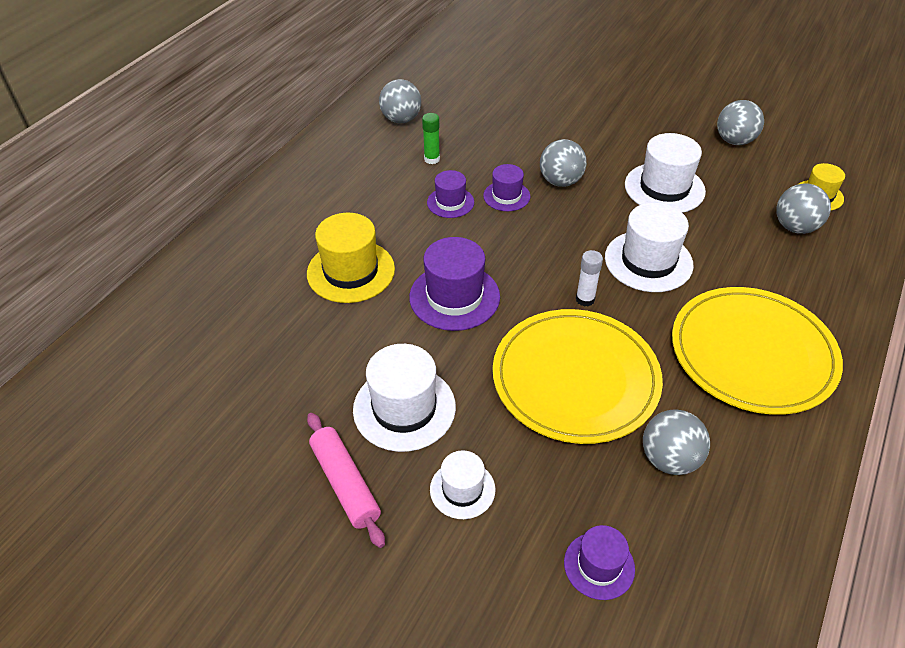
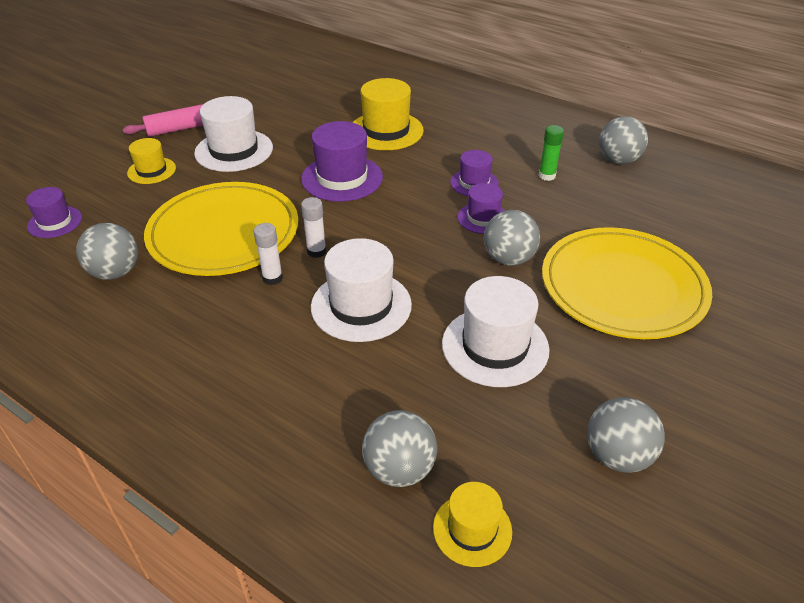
camera: 95 degrees right, 5 degrees down
white hat [430,450,495,519] -> yellow hat [127,138,176,184]
yellow plate [672,287,843,415] -> yellow plate moved to [542,227,712,339]
none -> white glue stick [254,223,283,285]

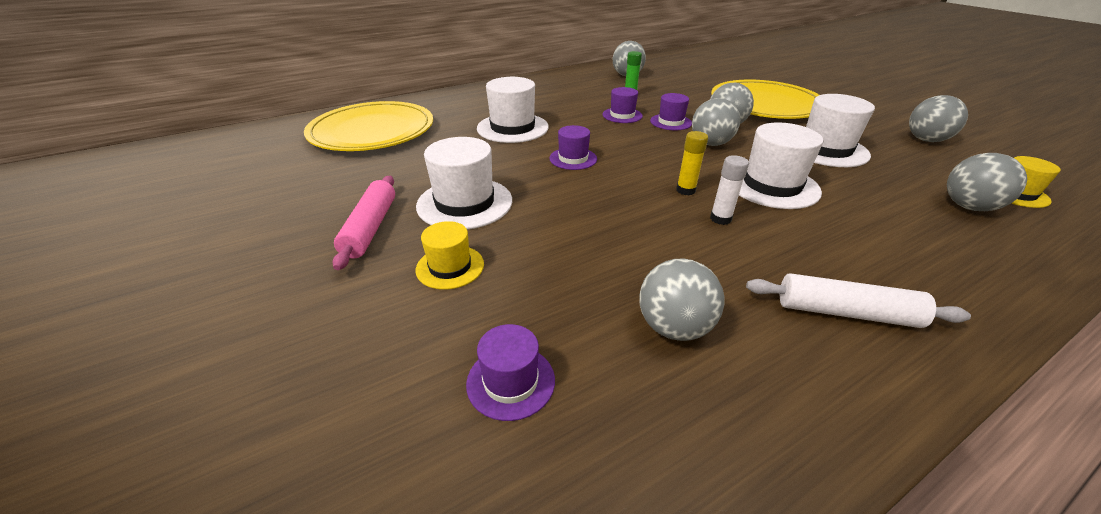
camera: 65 degrees left, 5 degrees down
yellow plate [144,182,298,276] -> yellow plate moved to [304,101,433,151]
purple hat [301,121,383,202] -> purple hat [549,125,597,170], size x0.59
white glue stick [301,197,326,258] -> yellow glue stick [676,131,708,195]
yellow hat [353,78,424,150] -> white hat [477,77,549,143]
none -> grey ball [692,98,740,146]
none -> white rolling pin [746,273,971,328]

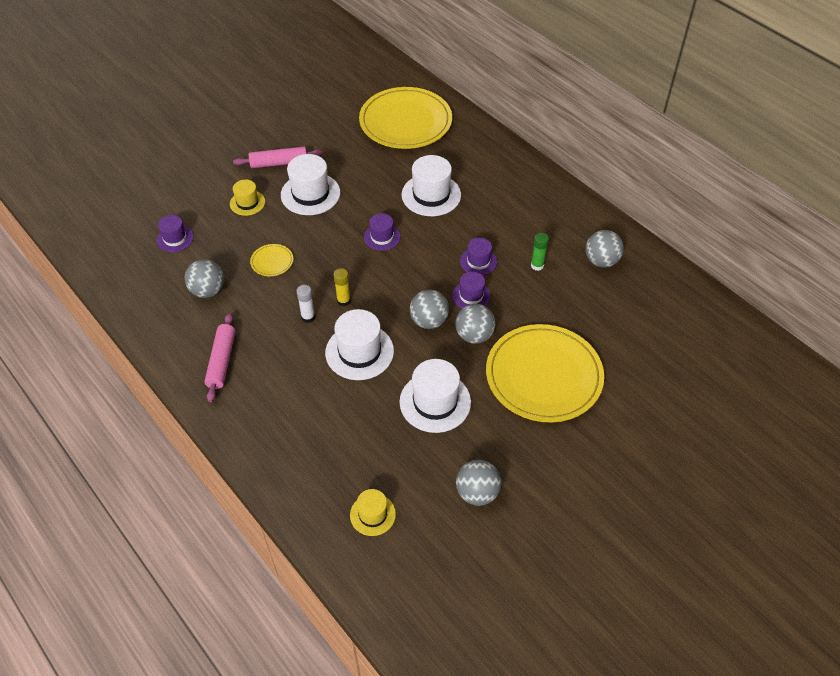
camera: 80 degrees right, 15 degrees up
white rolling pin [746,273,971,328] -> pink rolling pin [204,313,236,402]
grey ball [947,153,1027,211] -> none
none -> yellow plate [250,244,293,276]

